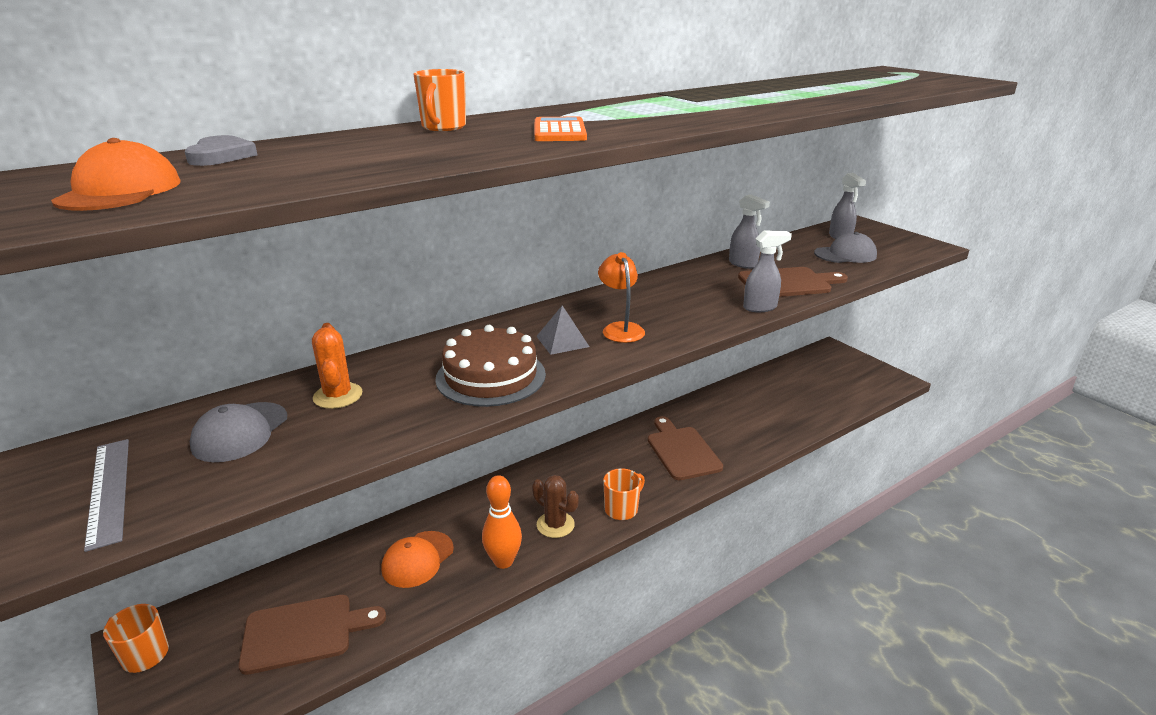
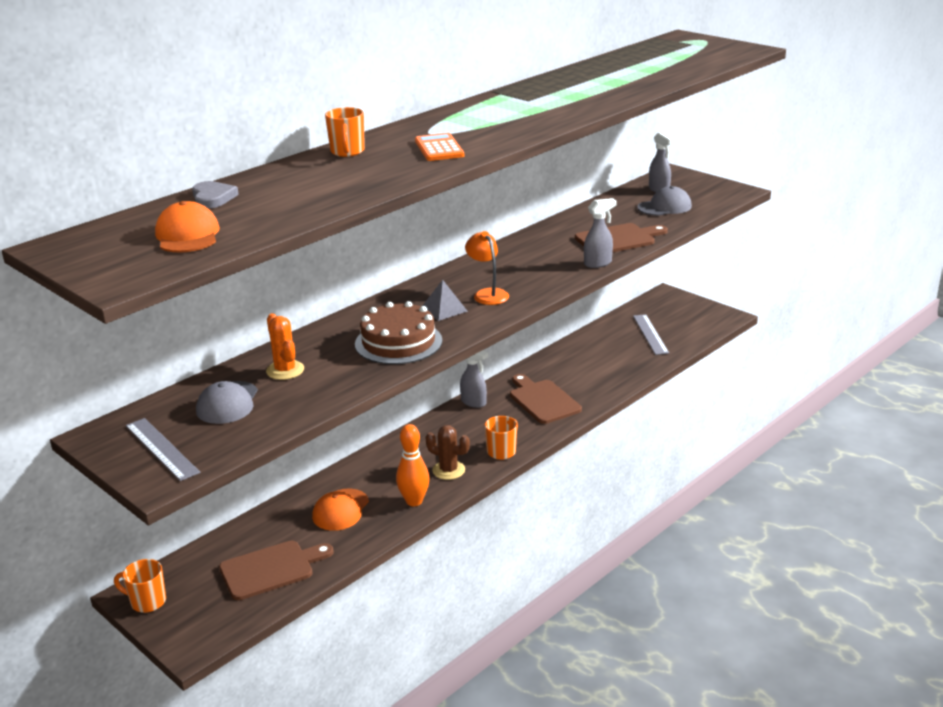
camera: 10 degrees left, 0 degrees up
grey spray bottle [729,194,770,269] -> grey spray bottle moved to [460,350,488,408]
none -> grey ruler [633,314,669,355]

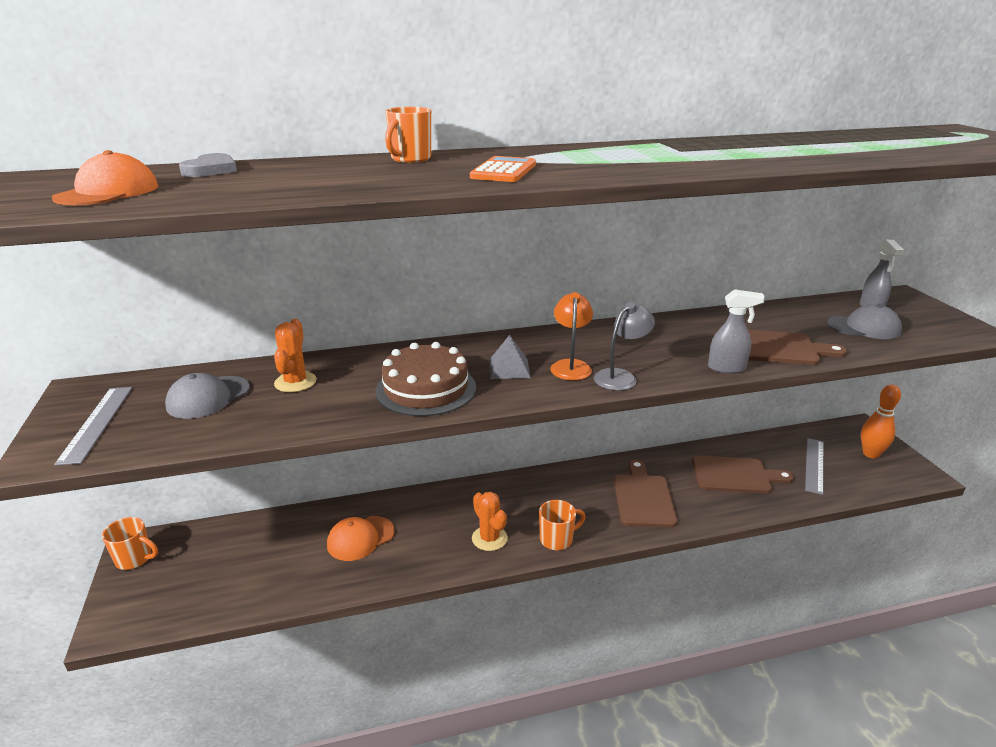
camera: 30 degrees right, 0 degrees up
orange mug [114,559,166,613] -> orange mug turned 150 degrees clockwise [102,517,158,570]
brown cutting board [219,541,334,600] -> brown cutting board moved to [692,456,794,493]
orange bowling pin [396,424,430,506] -> orange bowling pin moved to [861,385,901,458]
brown cactus [425,425,470,480] -> orange cactus [472,492,508,551]
grey spray bottle [460,350,488,408] -> none
none -> grey lamp [594,302,655,391]

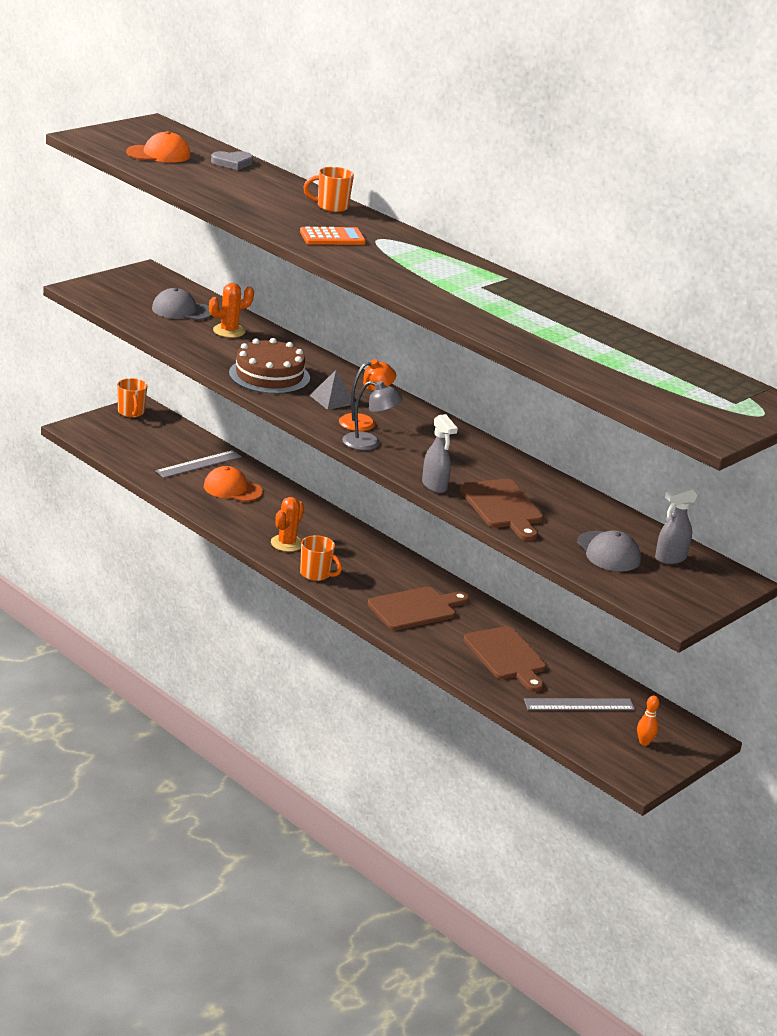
camera: 55 degrees right, 0 degrees up
grey ruler [54,387,132,466] -> grey ruler moved to [155,450,242,478]
orange bowling pin [861,385,901,458] -> orange bowling pin [637,695,659,746], size x0.57

